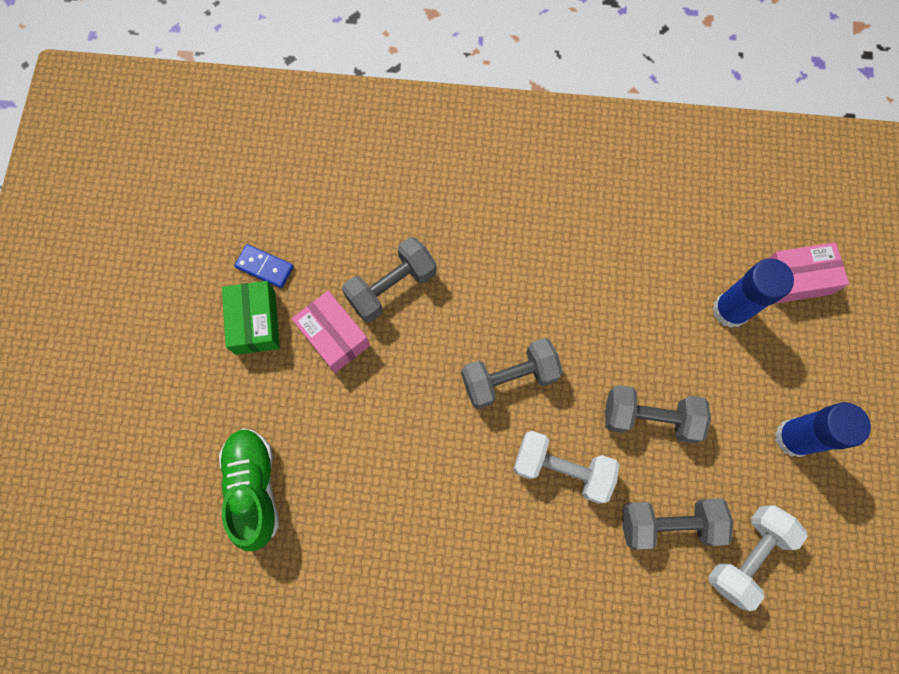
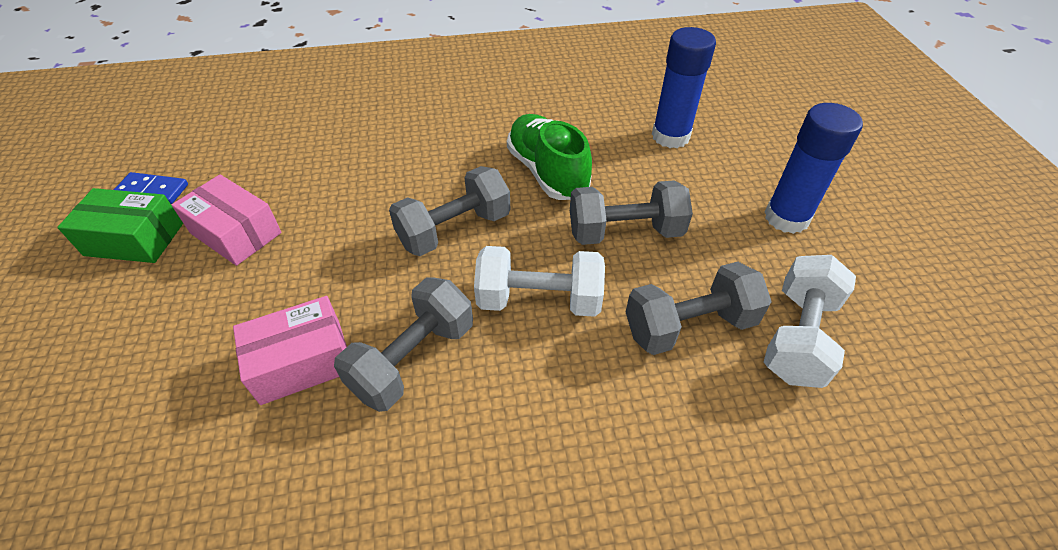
camera: 15 degrees left, 25 degrees down
green shoe [219,428,279,551] -> green shoe moved to [507,114,592,200]
green box [222,281,280,355] -> green box turned 60 degrees counterclockwise [57,188,183,263]
grey dumbbell [342,237,437,322] -> grey dumbbell moved to [334,278,473,412]
pink box [768,242,849,304] -> pink box moved to [233,296,347,405]

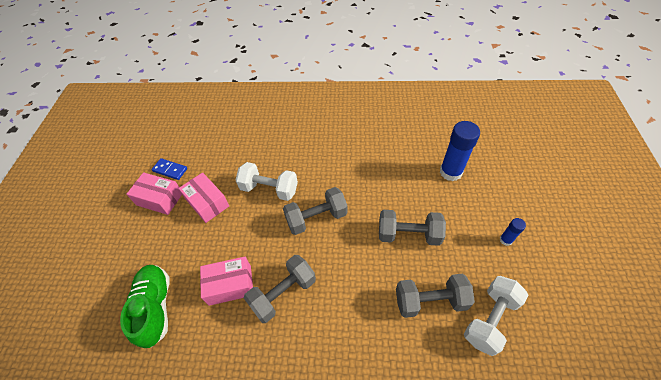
camera: 15 degrees right, 5 degrees up
green box [57,188,183,263] -> pink box [126,172,182,215]
white dumbbell [474,246,605,317] -> white dumbbell moved to [235,162,298,201]
green shoe [507,114,592,200] -> green shoe moved to [120,265,170,348]
blue glue stick [764,103,863,234] -> blue glue stick [500,218,526,246], size x0.49

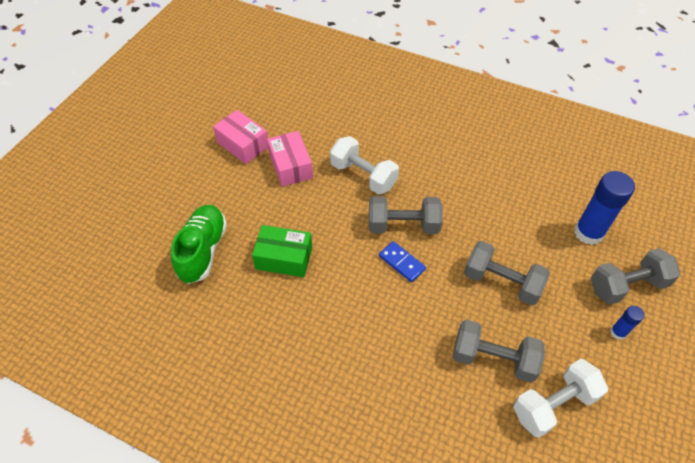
camera: 20 degrees right, 0 degrees up
blue domino [152,158,187,180] -> blue domino moved to [379,241,426,282]
pink box [200,257,253,306] -> green box [252,225,312,277]
grey dumbbell [244,255,316,323] -> grey dumbbell moved to [591,248,680,305]

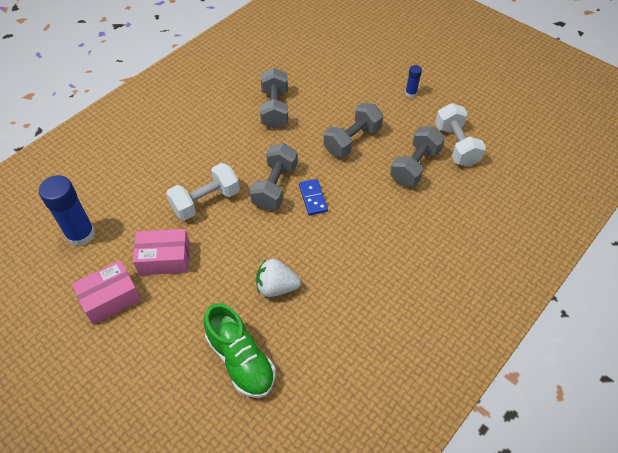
camera: 75 degrees left, 0 degrees up
green shoe [171,205,227,284] -> green shoe turned 150 degrees counterclockwise [204,303,275,398]
green box [252,225,312,277] -> white strawberry [256,259,301,297]
blue domino [379,241,426,282] -> blue domino turned 75 degrees counterclockwise [299,179,328,215]
blue glue stick [574,171,635,245] -> blue glue stick moved to [39,175,95,247]
grey dumbbell [591,248,680,305] -> grey dumbbell moved to [260,68,288,129]

